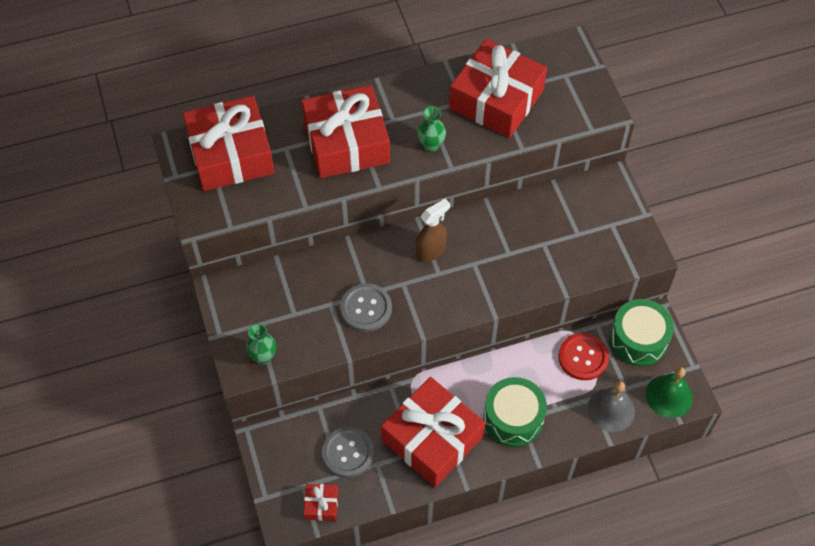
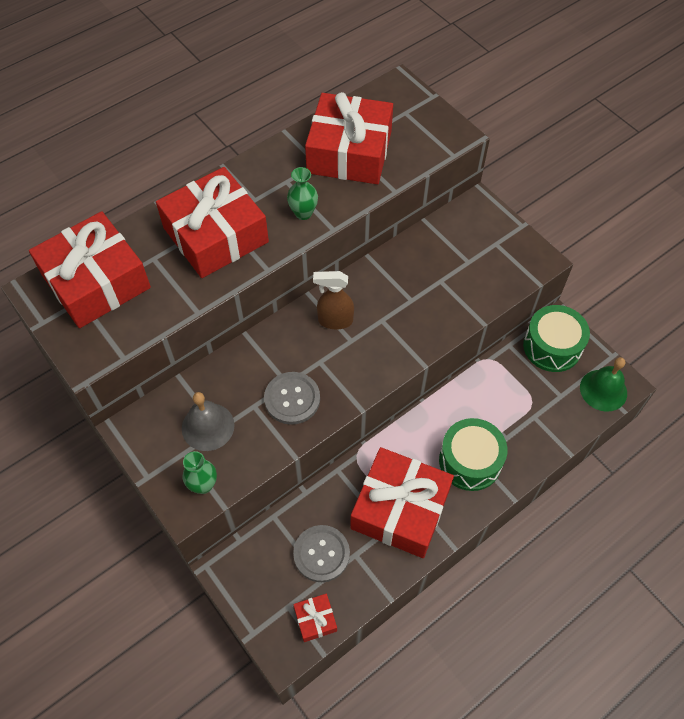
camera: 20 degrees left, 0 degrees up
brown spray bottle [416,199,450,262] -> brown spray bottle turned 120 degrees counterclockwise [313,271,354,329]
red button [558,333,609,380] -> none
grey bell [588,381,635,432] -> grey bell moved to [182,392,235,451]

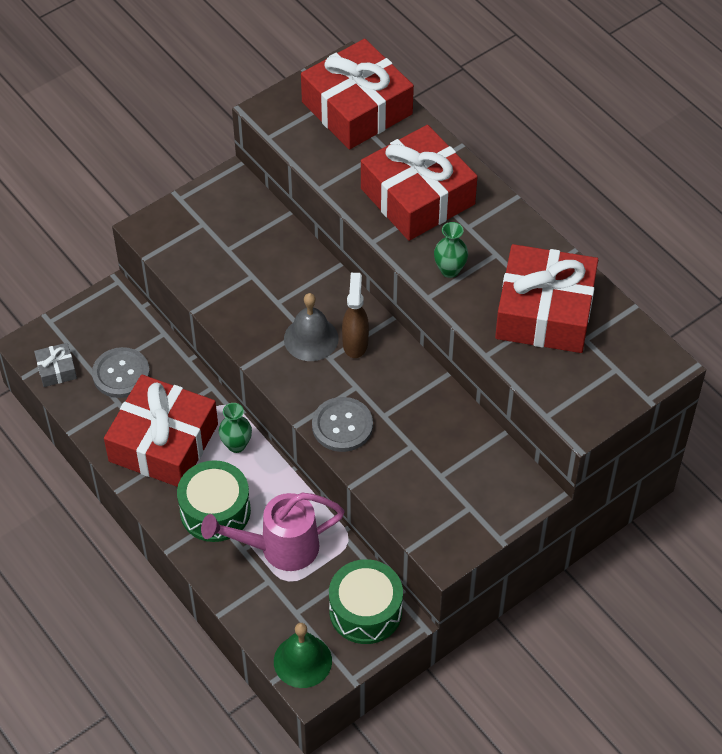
camera: 90 degrees right, 5 degrees down
grey bell [182,392,235,451] -> grey bell moved to [284,293,339,361]
green vase [182,451,217,494] -> green vase moved to [219,403,252,453]
grey button [264,372,320,425] -> grey button moved to [312,397,373,452]
red gift [293,594,337,642] -> grey gift [34,343,77,387]
none -> pink watering can [201,493,345,571]

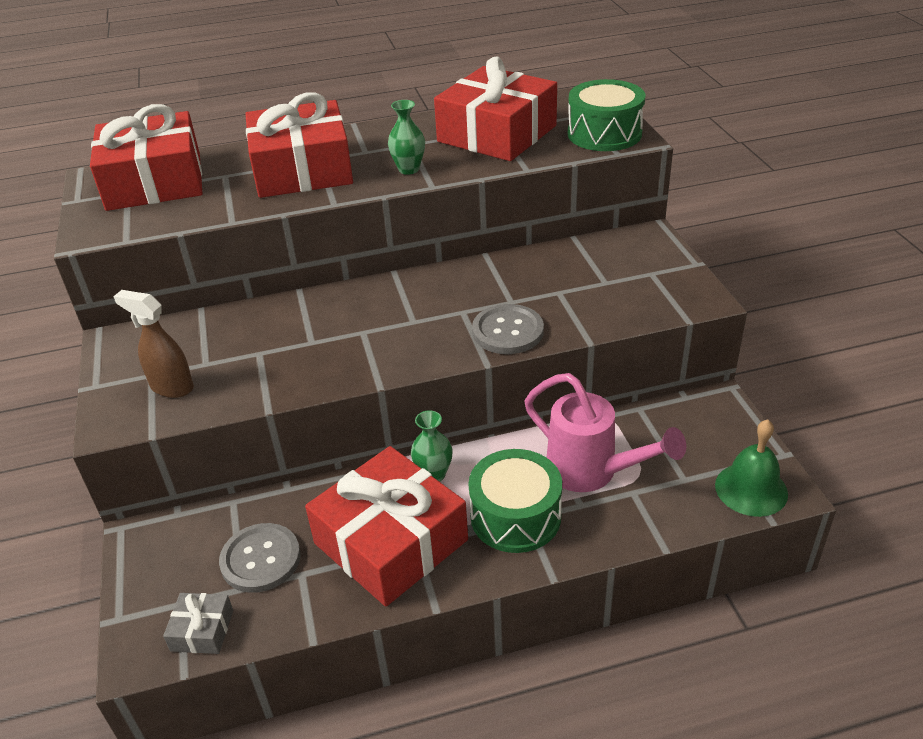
camera: 65 degrees left, 15 degrees down
pink watering can [201,493,345,571] -> pink watering can turned 60 degrees counterclockwise [525,373,686,492]
grey bell [284,293,339,361] -> none
green drum [329,559,403,644] -> green drum moved to [568,79,646,151]
brown spray bottle [342,273,369,358] -> brown spray bottle moved to [113,290,194,398]

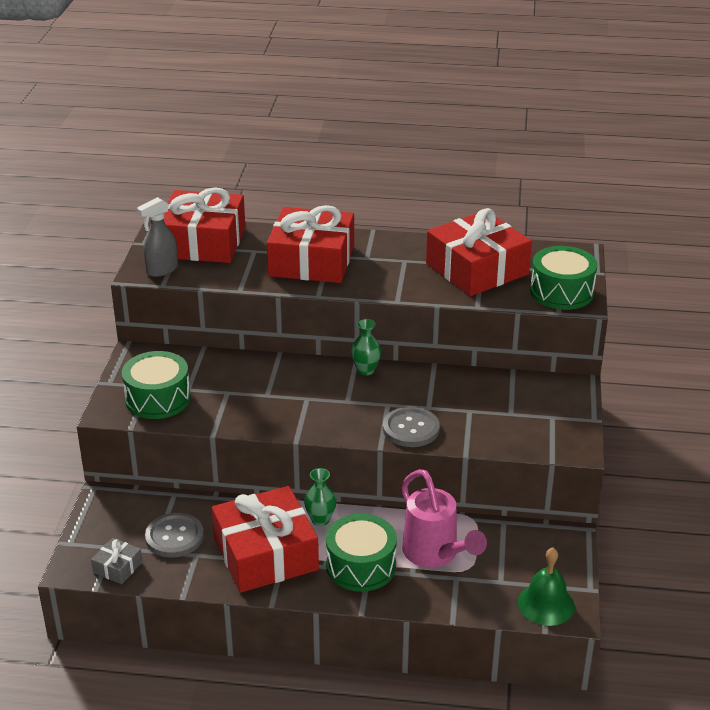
camera: 20 degrees right, 5 degrees down
brown spray bottle [113,290,194,398] -> green drum [122,351,191,419]
green vase [388,100,425,175] -> green vase moved to [351,319,381,375]
none -> grey spray bottle [137,197,178,277]

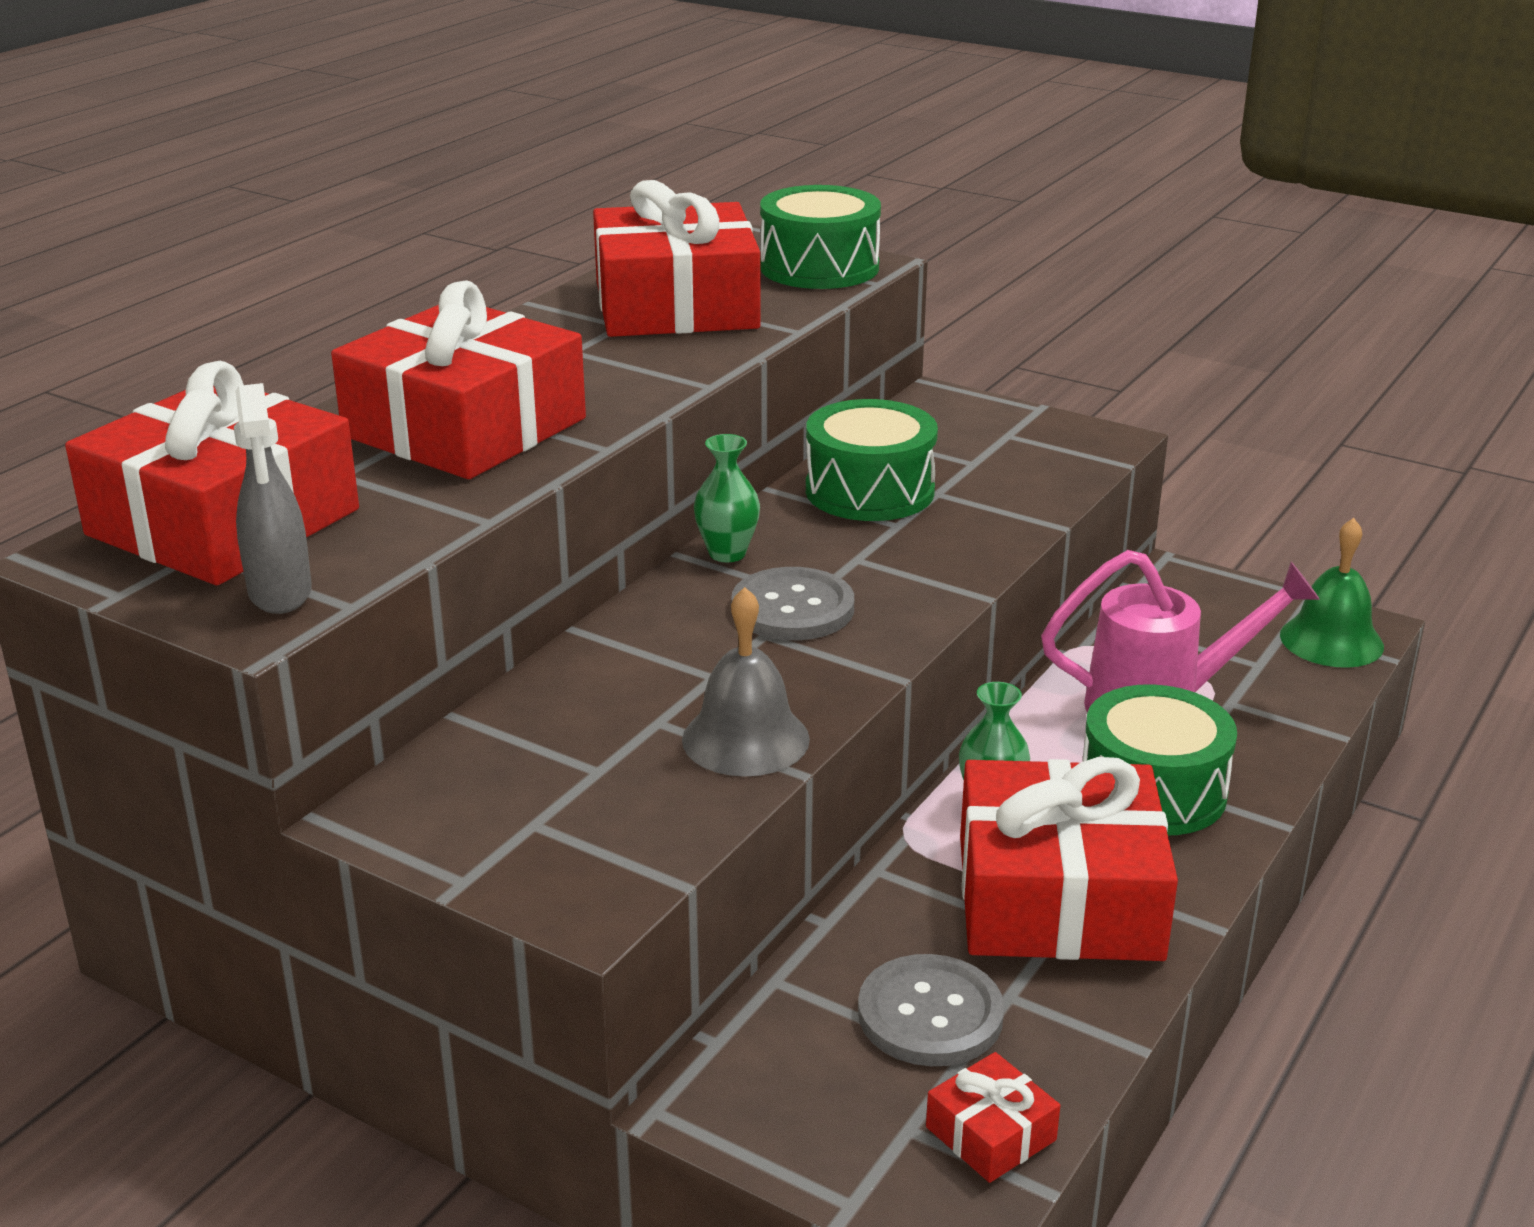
camera: 65 degrees left, 5 degrees down
grey gift [91,538,143,584] -> red gift [926,1052,1060,1183]
green drum [122,351,191,419] -> green drum moved to [806,399,938,521]
grey button [383,407,440,447] -> grey button moved to [731,567,854,640]
none -> grey bell [682,587,810,777]

